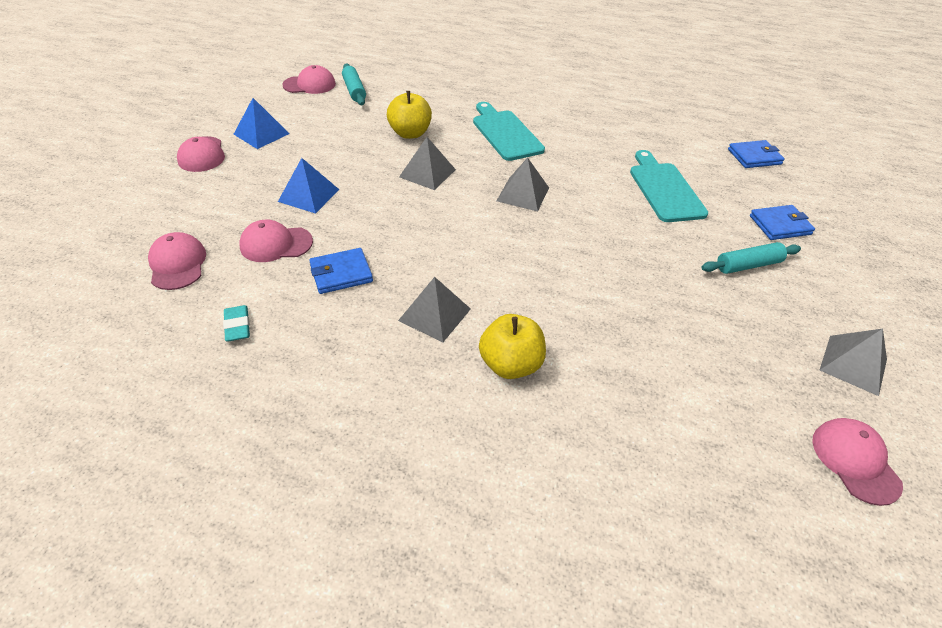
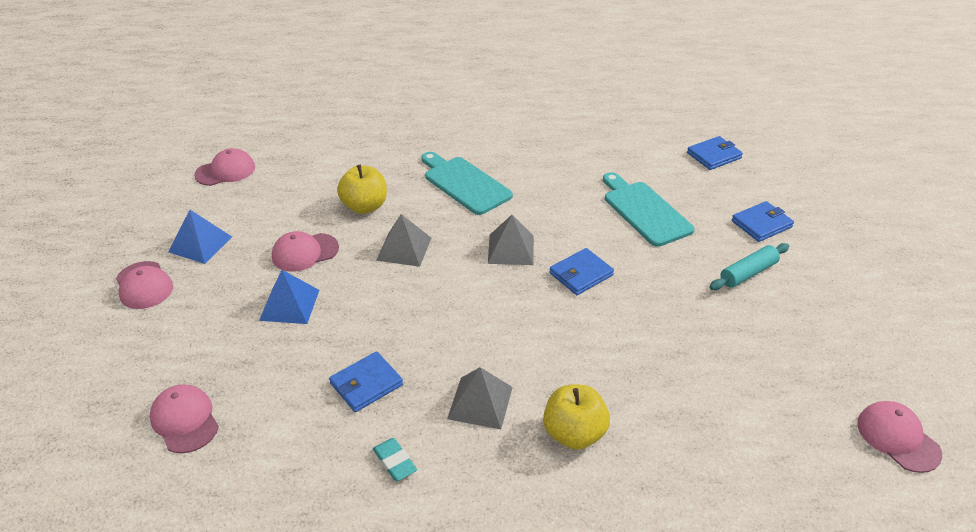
camera: 15 degrees left, 5 degrees down
turquoise eraser [223,305,250,342] -> turquoise eraser moved to [373,438,417,481]
pink cap [239,219,313,262] -> pink cap moved to [272,231,339,272]
turquoise rolling pin [342,63,366,105] -> none
grey pyramid [820,329,887,396] -> none
none -> blue wallet [549,248,614,295]

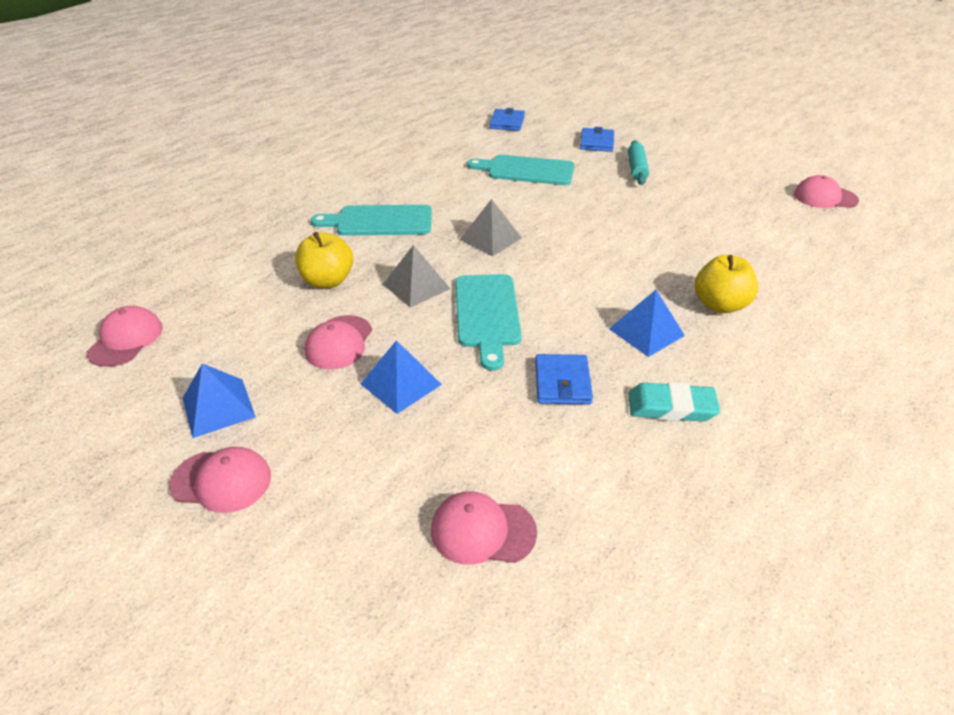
camera: 50 degrees left, 0 degrees up
turquoise eraser [373,438,417,481] -> turquoise eraser [628,382,720,422], size x1.51
grey pyramid [447,367,513,429] -> blue pyramid [609,290,685,357]
blue wallet [549,248,614,295] -> none
none -> turquoise cutting board [455,274,522,371]

